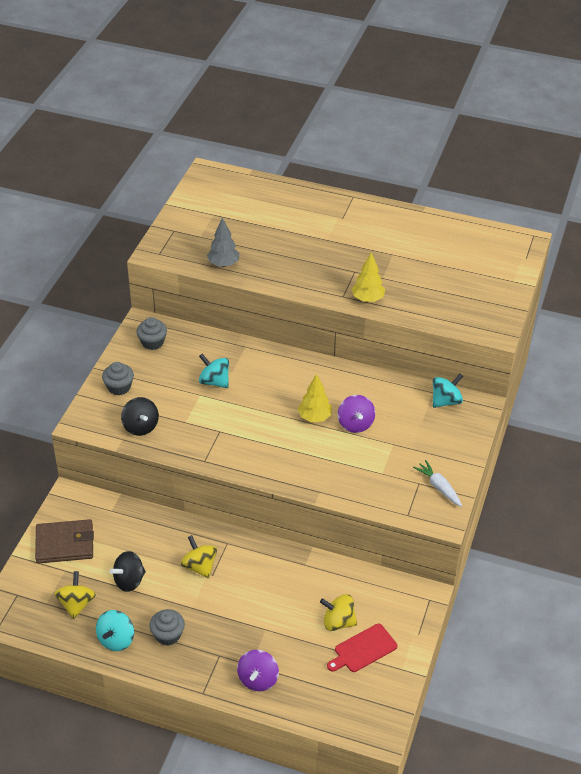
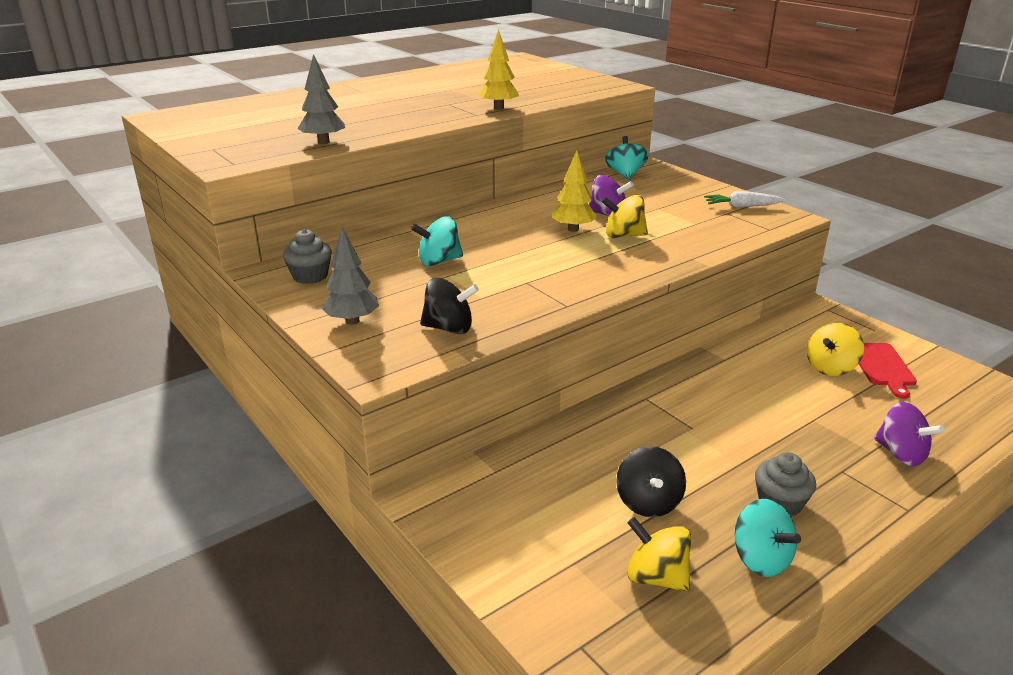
camera: 55 degrees left, 15 degrees down
brown wallet [35,519,94,564] -> none
grey cupcake [102,362,134,395] -> grey tree [322,227,379,325]
yellow spinning top [181,535,217,578] -> yellow spinning top moved to [601,195,648,238]

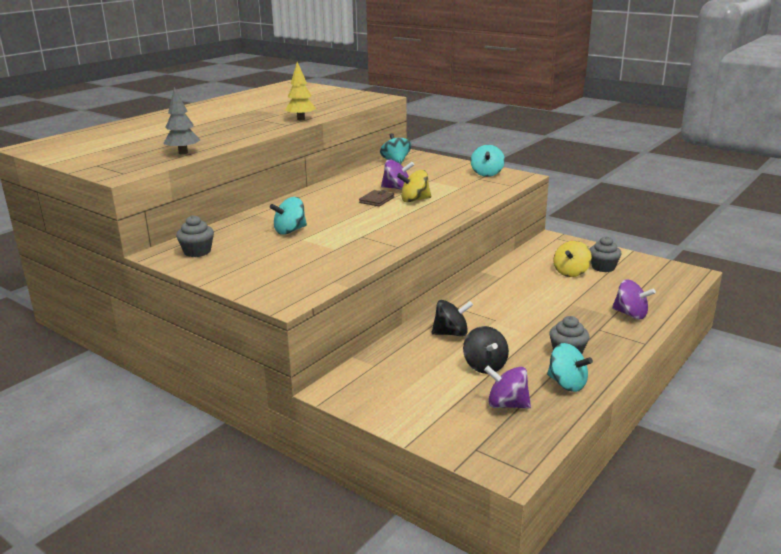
camera: 15 degrees left, 5 degrees down
grey tree [322,227,379,325] -> none
black spinning top [420,278,479,334] -> black spinning top moved to [432,300,473,336]
yellow tree [552,150,597,232] -> brown wallet [359,190,394,207]
yellow spinning top [627,517,691,592] -> purple spinning top [484,366,531,409]
white carrot [704,191,785,208] -> turquoise spinning top [471,145,505,177]
red cutting board [859,343,917,399] -> grey cupcake [590,236,622,272]

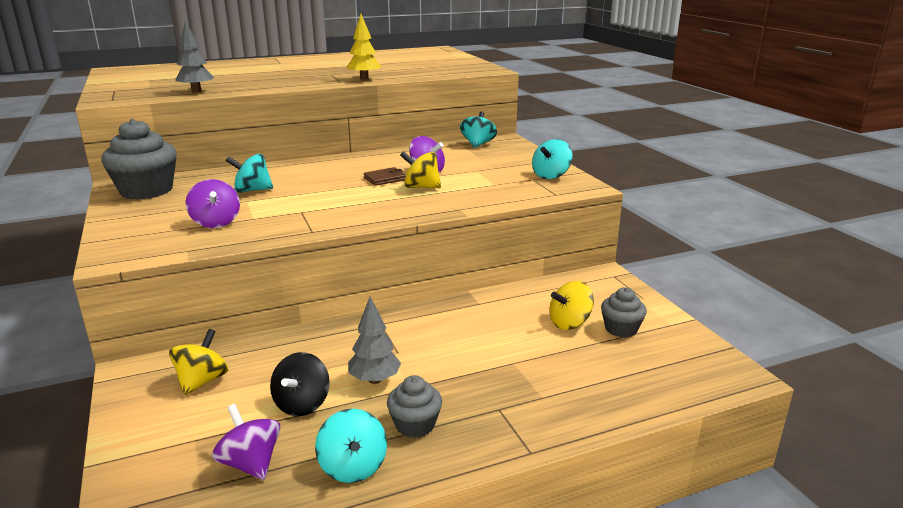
camera: 30 degrees right, 0 degrees up
grey cupcake [176,215,214,257] -> grey cupcake [101,119,177,200], size x1.79
black spinning top [432,300,473,336] -> none
purple spinning top [612,280,656,319] -> purple spinning top moved to [185,179,240,228]
none -> yellow spinning top [169,329,229,395]
none -> grey tree [348,297,401,384]

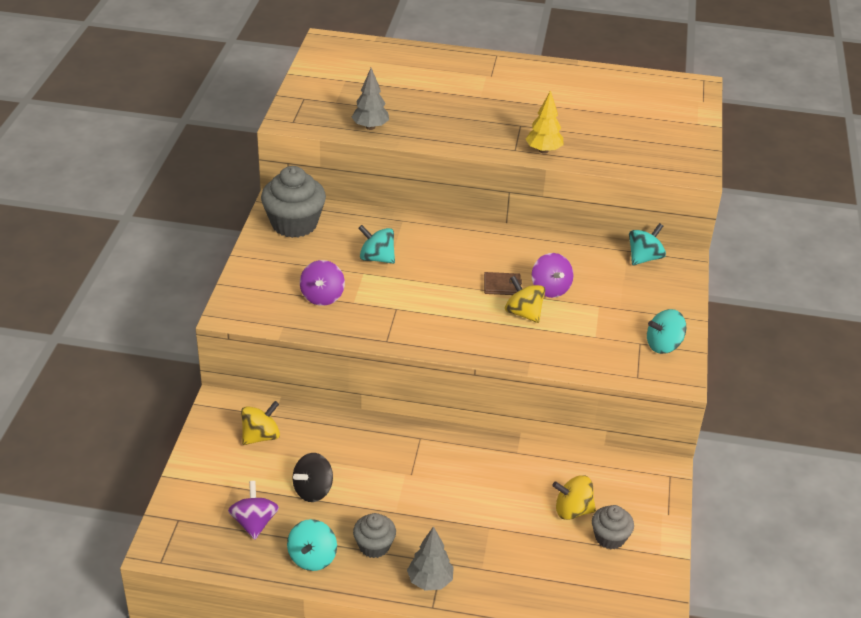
camera: 30 degrees right, 15 degrees up
grey tree [348,297,401,384] -> grey tree moved to [407,526,454,591]

